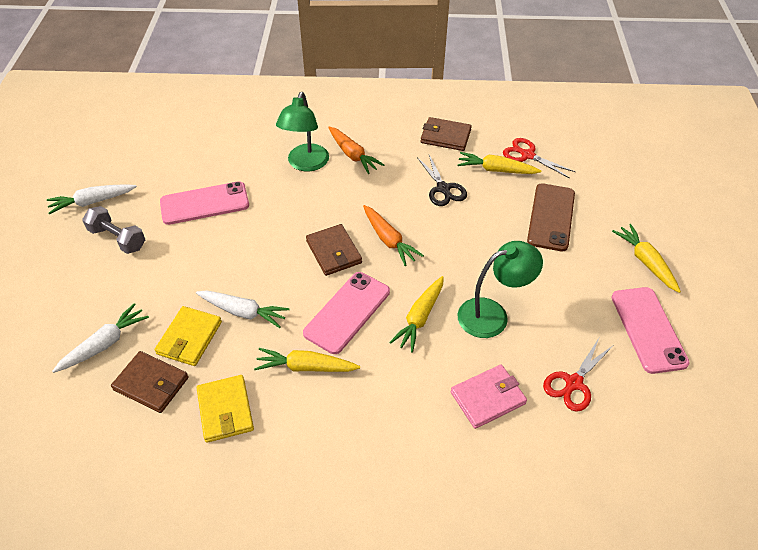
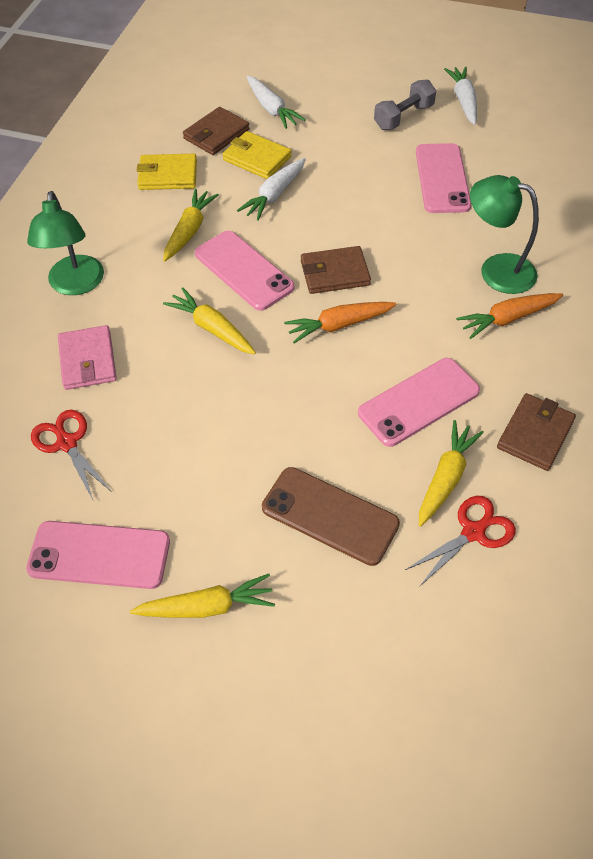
camera: 105 degrees right, 5 degrees up
black scissors [417,155,467,206] -> pink phone [358,358,480,447]
green lamp [458,241,543,338] -> green lamp moved to [27,191,104,295]

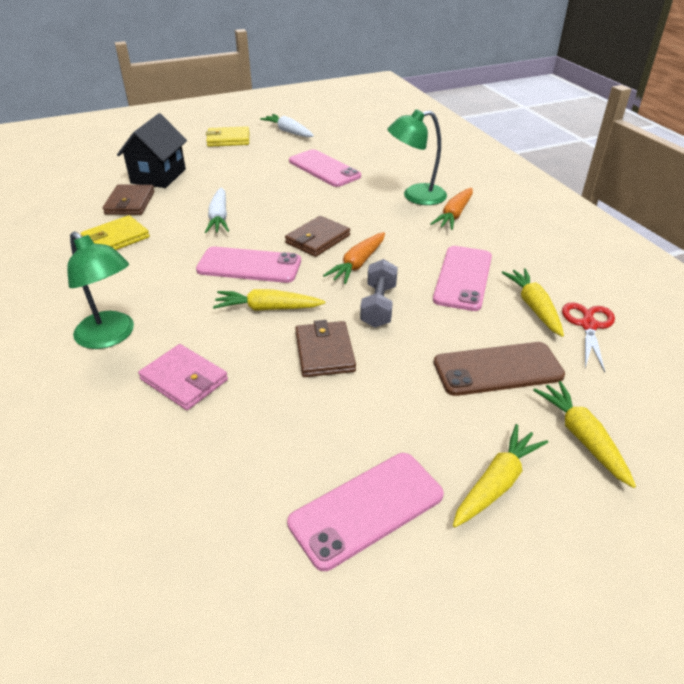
camera: 40 degrees left, 15 degrees down
red scissors [31,410,112,500] -> none
yellow carrot [163,188,219,262] -> yellow carrot moved to [533,381,636,488]
yellow wallet [223,131,292,179] -> yellow wallet moved to [206,126,249,147]
white carrot [247,76,306,129] -> black house [117,113,187,188]
grey dumbbell [374,79,436,130] -> grey dumbbell moved to [360,259,398,328]
brown wallet [497,393,576,471] -> brown wallet moved to [295,320,356,377]

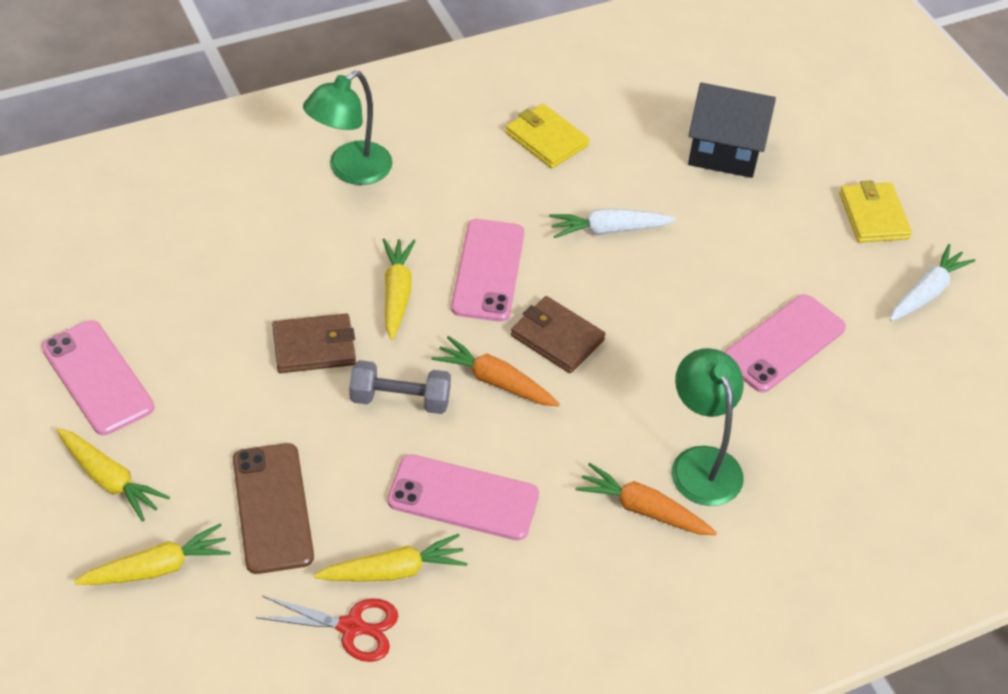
camera: 85 degrees right, 10 degrees up
brown wallet [103,185,154,215] -> none
pink wallet [138,344,228,410] -> none

